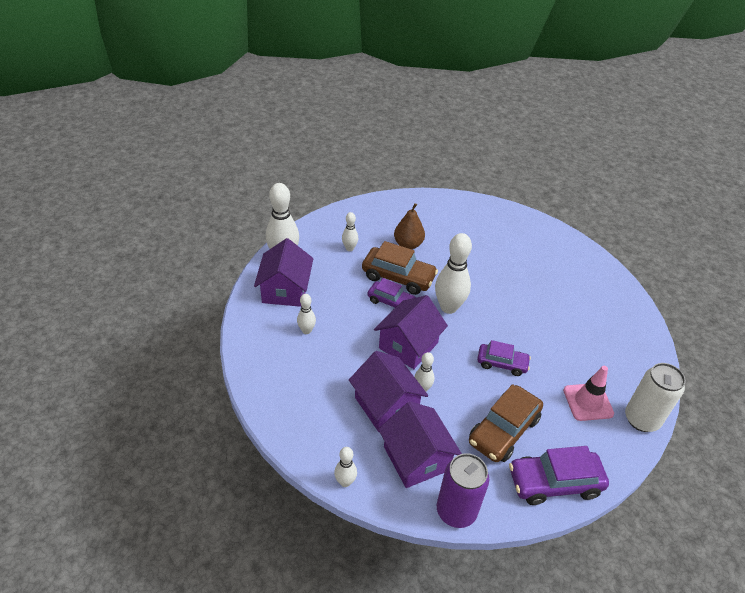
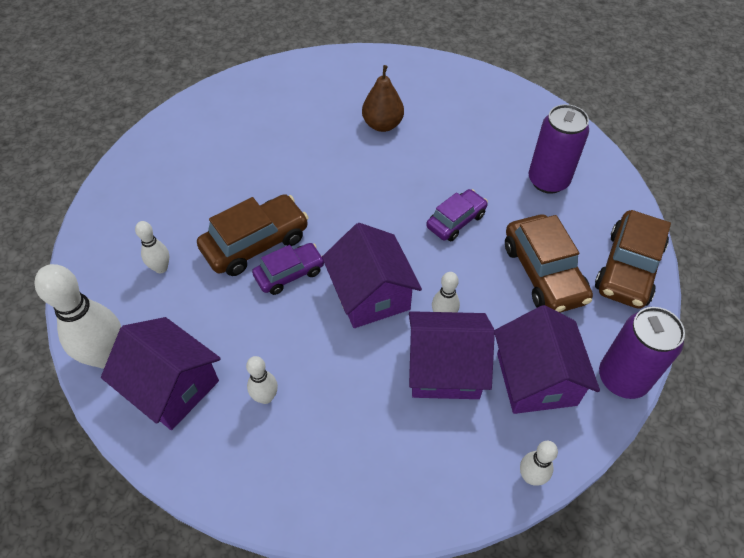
camera: 55 degrees left, 10 degrees up
purple house [378,402,462,488] -> purple house turned 75 degrees clockwise [495,305,600,414]
brown pear [394,203,425,249] -> brown pear moved to [362,65,404,132]
white bowling pin [435,233,472,314] -> none
purple car [509,446,609,505] -> brown car [595,210,671,309]
pink traffic cone [563,366,614,421] -> purple can [529,104,589,194]
white can [625,363,686,432] -> none

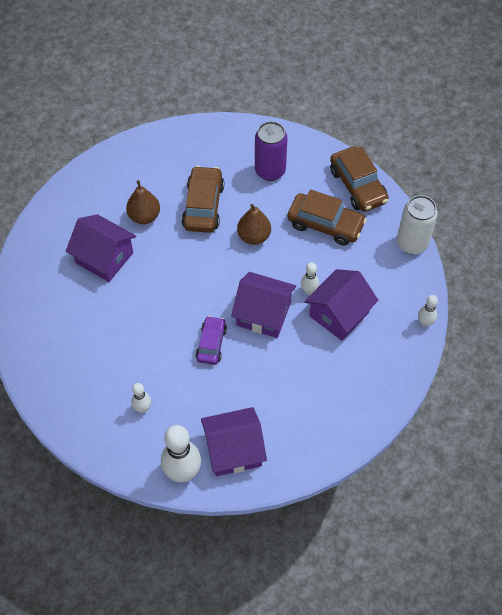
camera: 50 degrees left, 5 degrees up
brown car [197,194,309,276] -> brown car moved to [182,166,224,233]
white bowling pin [246,356,278,404] -> none
purple car [426,189,488,241] -> brown pear [237,204,271,245]
purple house [495,305,600,414] -> purple house moved to [66,214,136,282]
purple can [599,307,685,399] -> white can [397,195,438,254]

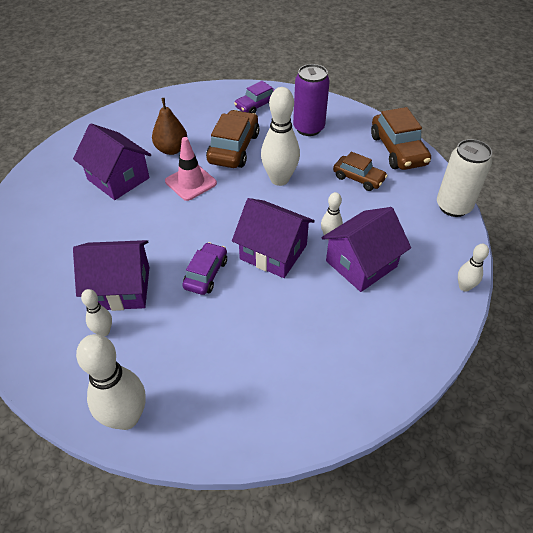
camera: 10 degrees right, 10 degrees down
purple house [201,407,267,476] -> purple house moved to [73,240,150,311]
brown pear [237,204,271,245] -> white bowling pin [261,87,300,186]
brown car [287,189,367,246] -> brown car [333,151,388,191], size x0.63
none -> pink traffic cone [165,137,217,201]
none -> purple car [234,81,275,113]

